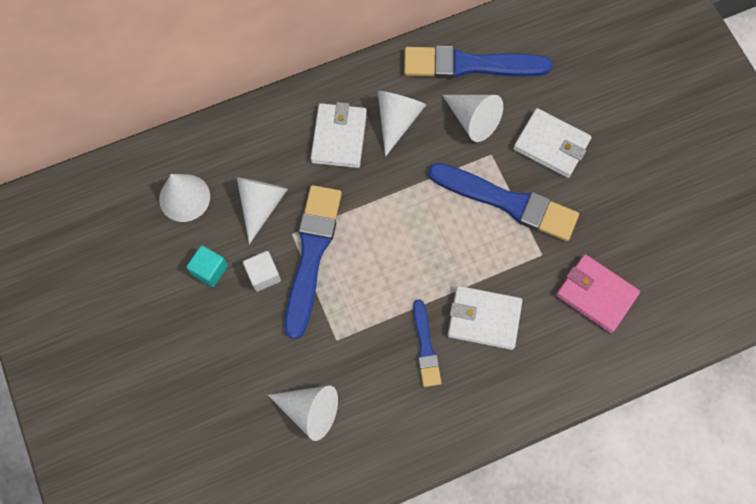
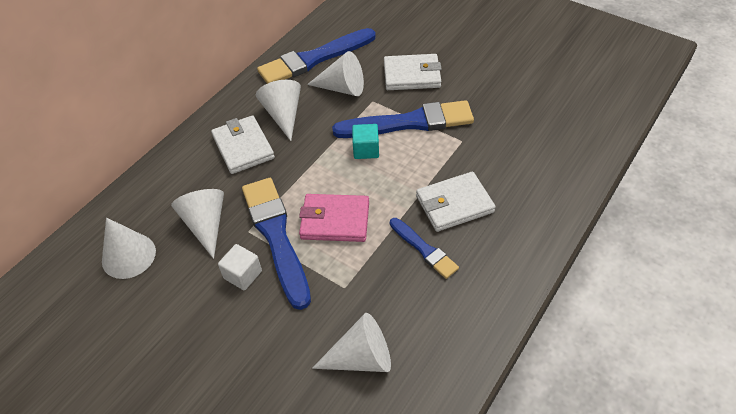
camera: 30 degrees left, 20 degrees down
turquoise cube [186,245,228,287] -> turquoise cube moved to [352,124,379,159]
pink wallet [556,254,640,333] -> pink wallet moved to [299,194,369,242]

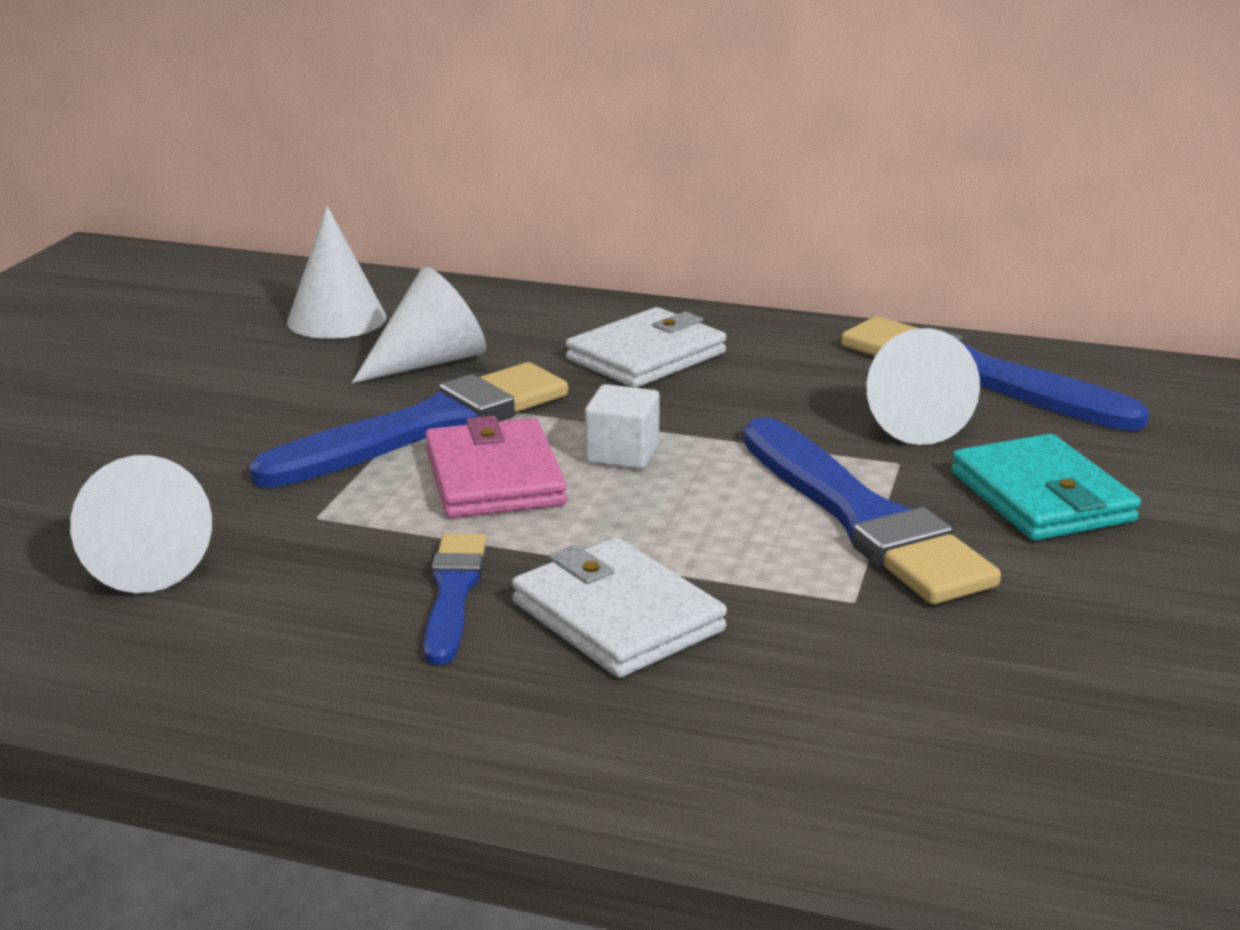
camera: 70 degrees right, 25 degrees down
white cube [218,244,262,290] -> white cube moved to [585,384,660,469]
white cone [256,80,301,141] -> none
turquoise cube [352,124,379,159] -> none
white wallet [384,54,442,90] -> turquoise wallet [951,434,1141,541]
blue brush [390,218,459,279] -> blue brush turned 150 degrees clockwise [423,533,486,665]

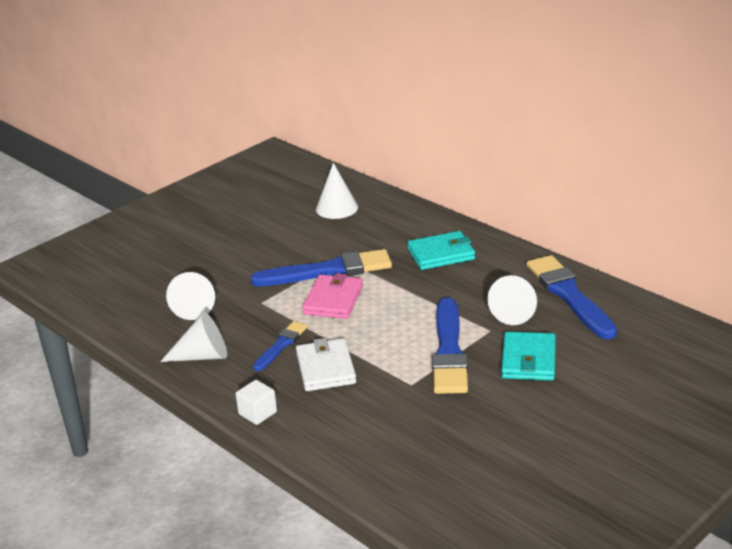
camera: 30 degrees right, 5 degrees up
white cone [352,267,486,383] -> white cone moved to [160,312,227,362]
white wallet [566,307,726,388] -> turquoise wallet [407,231,475,270]
white cube [585,384,660,469] -> white cube moved to [236,380,277,425]

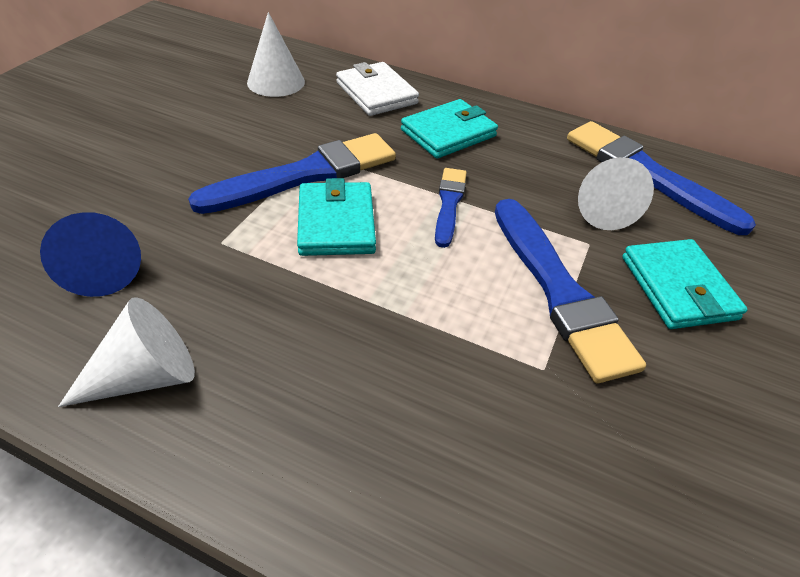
camera: 25 degrees left, 15 degrees up
white cone [166,272,215,320] -> blue cone [40,212,141,297]
white cube [236,380,277,425] -> none
blue brush [253,321,307,371] -> blue brush moved to [435,168,467,248]
white wallet [296,338,356,391] -> white wallet moved to [336,62,419,116]
pink wallet [302,273,363,319] -> turquoise wallet [297,178,376,256]

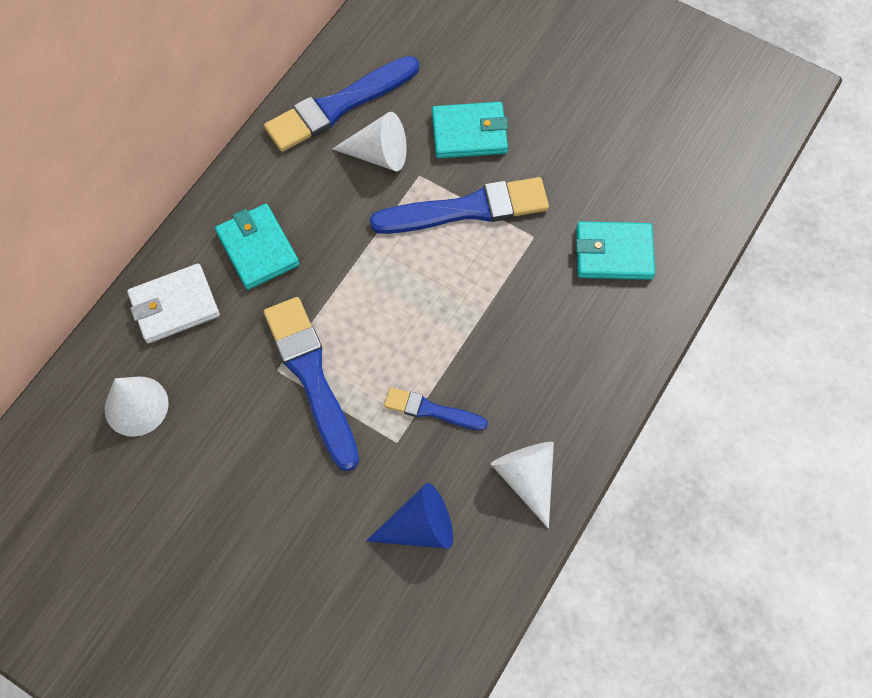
camera: 80 degrees left, 20 degrees up
turquoise wallet [297,178,376,256] -> turquoise wallet moved to [576,221,655,280]
blue brush [435,168,467,248] -> blue brush moved to [384,387,488,430]

